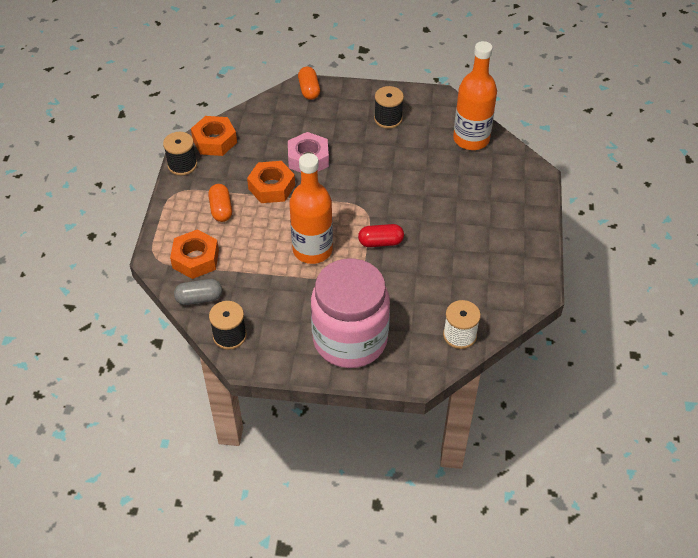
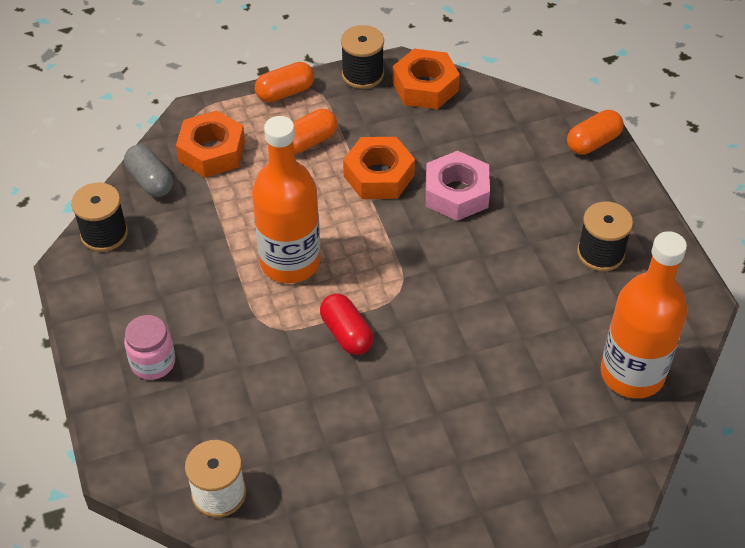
camera: 65 degrees right, 0 degrees up
pink jar [311,258,390,368] -> pink jar [124,315,175,380], size x0.40
none -> orange capsule [255,62,314,102]

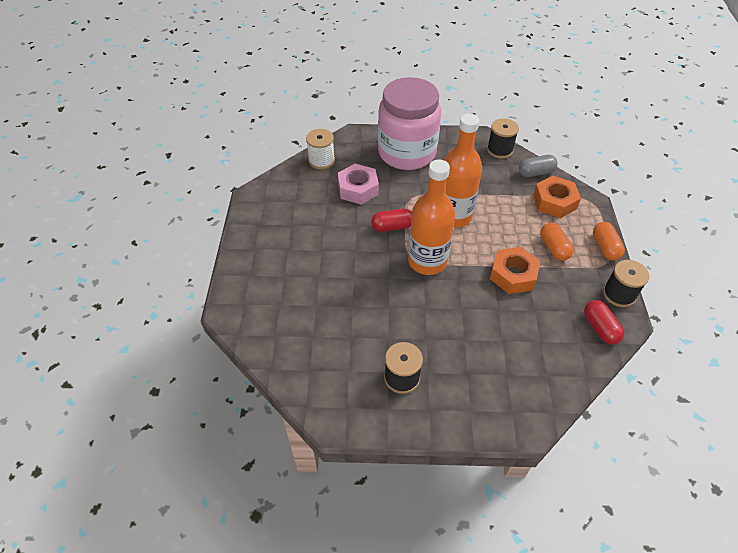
camera: 110 degrees right, 0 degrees up
pink jar [124,315,175,380] -> pink jar [378,77,441,170], size x2.47
orange nut [393,49,460,109] -> red capsule [584,300,624,344]
pink nut [426,151,490,221] -> pink nut moved to [338,164,379,205]
orange capsule [567,110,623,155] -> none
orange bottle [601,231,687,398] -> orange bottle moved to [408,160,455,275]

